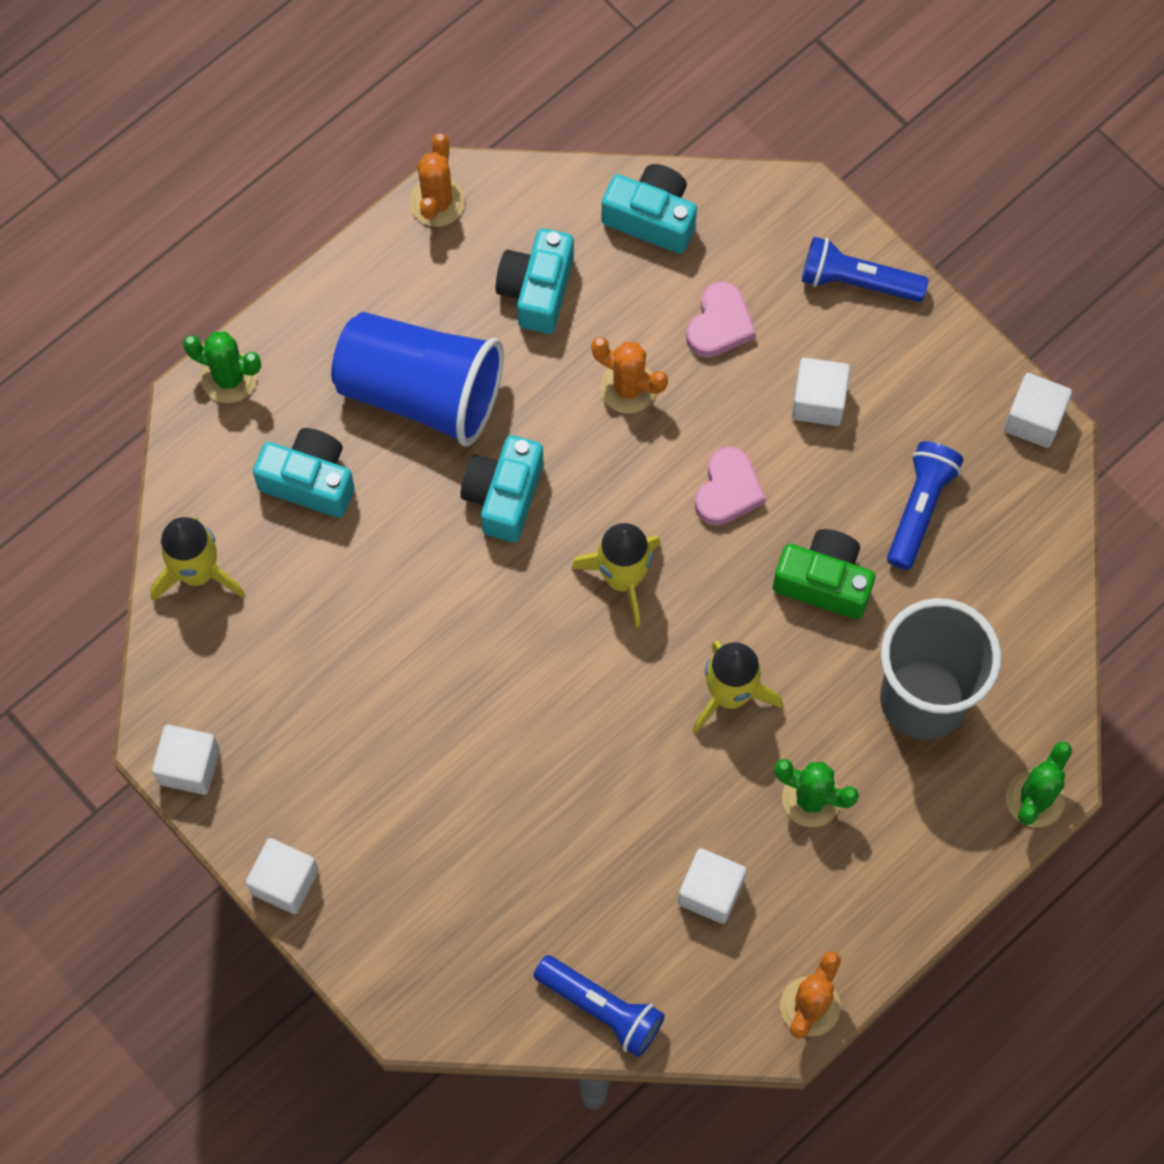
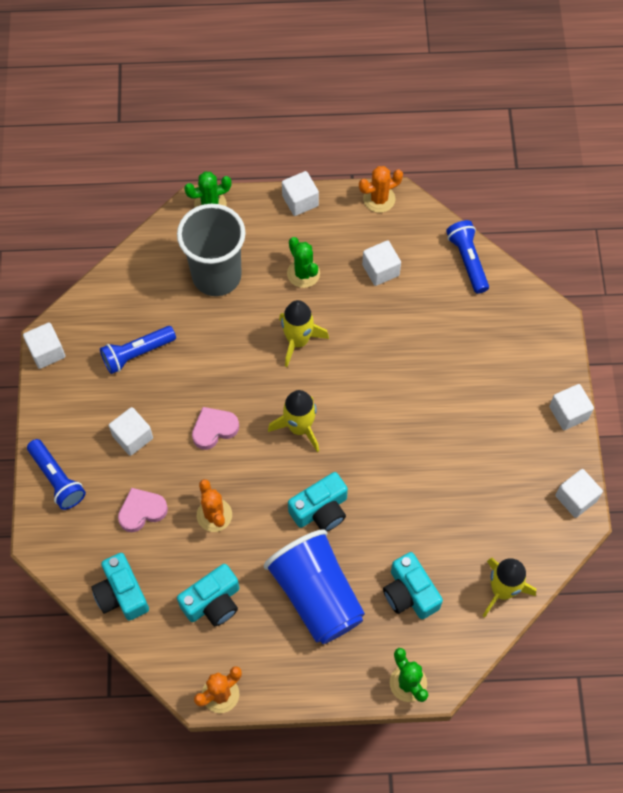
camera: 140 degrees left, 5 degrees down
green camera [773,529,875,619] -> none
none -> white cube [282,171,319,216]

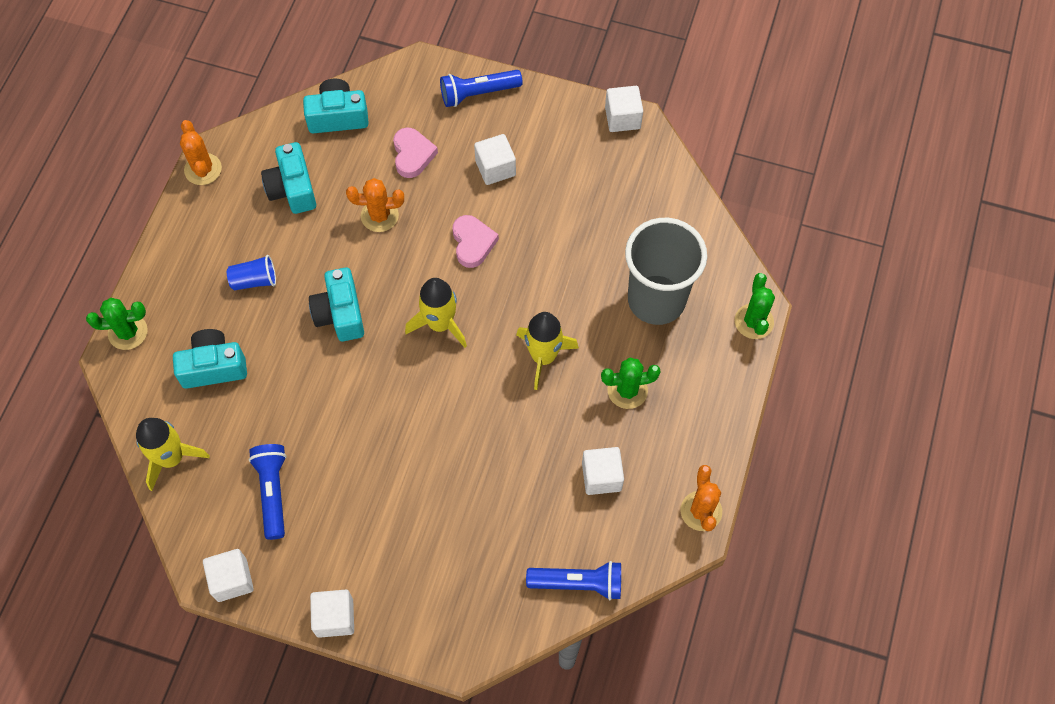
camera: 110 degrees right, 0 degrees up
blue flashlight [100,326,176,374] -> blue flashlight moved to [249,444,287,540]
blue cup [264,529,365,644] -> blue cup [227,255,276,290], size x0.42
white cube [282,171,319,216] -> none

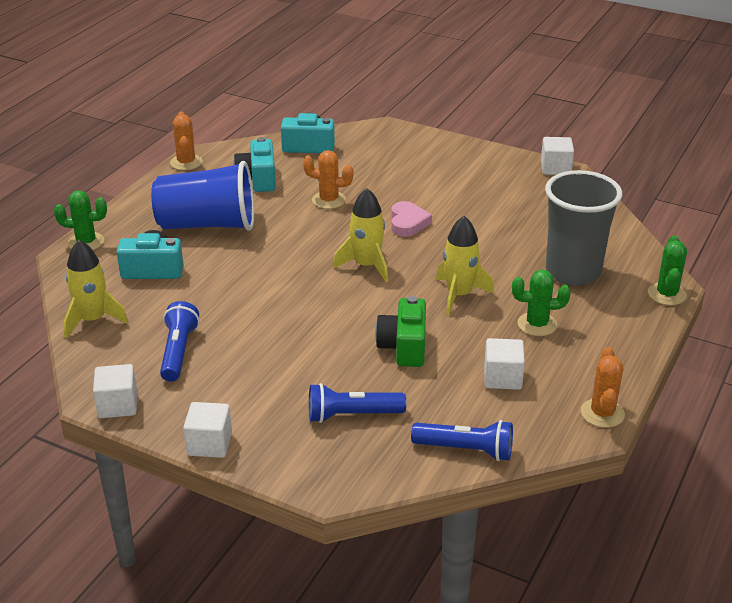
camera: 10 degrees right, 30 degrees down
blue cup [227,255,276,290] -> blue cup [151,161,254,231], size x2.38
turquoise camera [309,267,364,342] -> none
pink heart [393,127,438,178] -> none
blue flashlight [440,70,523,107] -> blue flashlight moved to [309,383,406,423]
white cube [474,134,516,185] -> none
none -> green camera [375,296,426,367]

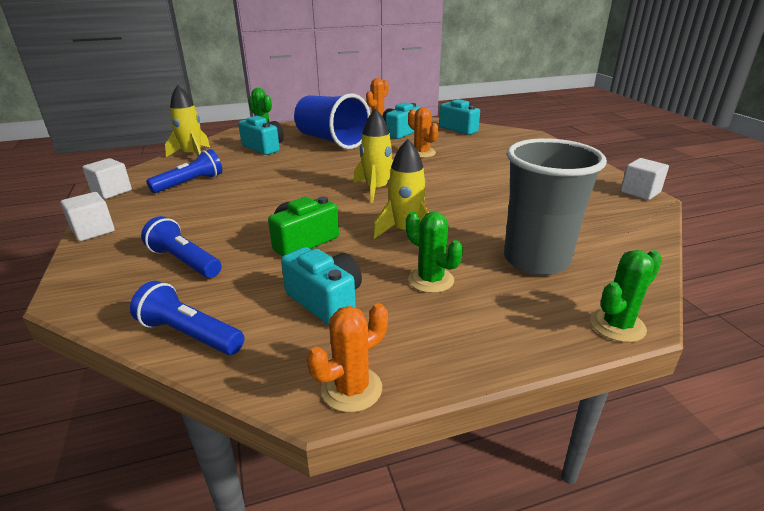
camera: 45 degrees right, 5 degrees down
pink heart [391,201,432,237] -> none
blue flashlight [411,420,513,461] -> blue flashlight turned 150 degrees clockwise [130,281,244,355]
white cube [484,338,525,390] -> turquoise camera [281,247,362,325]

